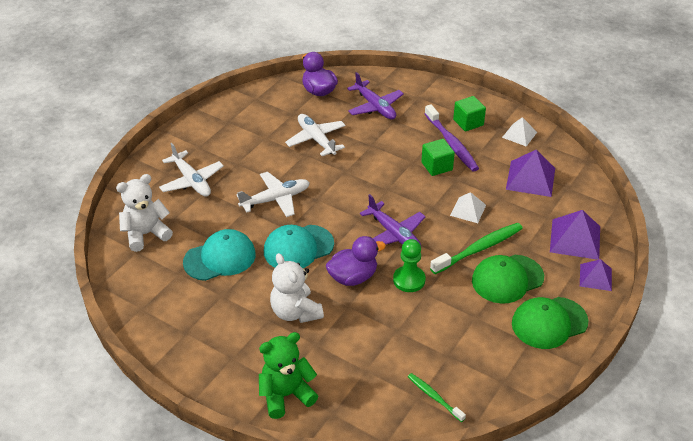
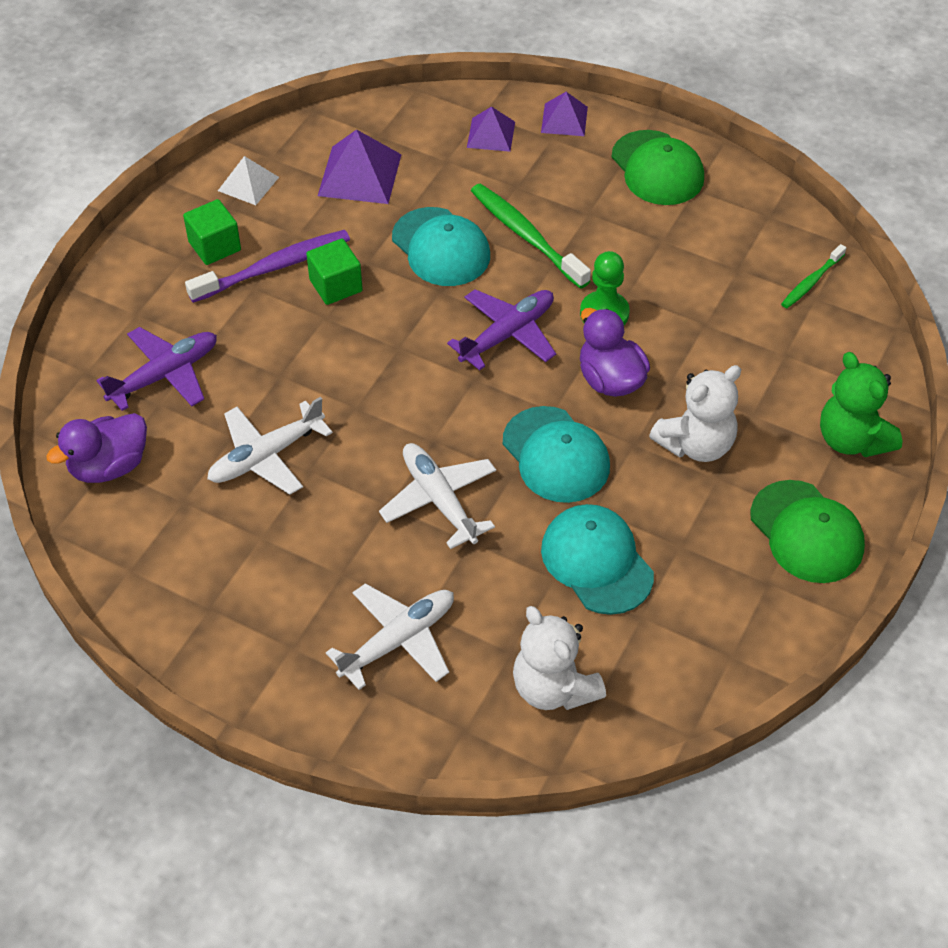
camera: 95 degrees left, 10 degrees up
white pyramid [450,192,486,223] -> turquoise cap [392,207,490,286]
green cap [472,255,544,304] -> green cap moved to [750,480,865,583]
purple pyramid [550,210,600,260] -> purple pyramid [467,106,515,152], size x0.62

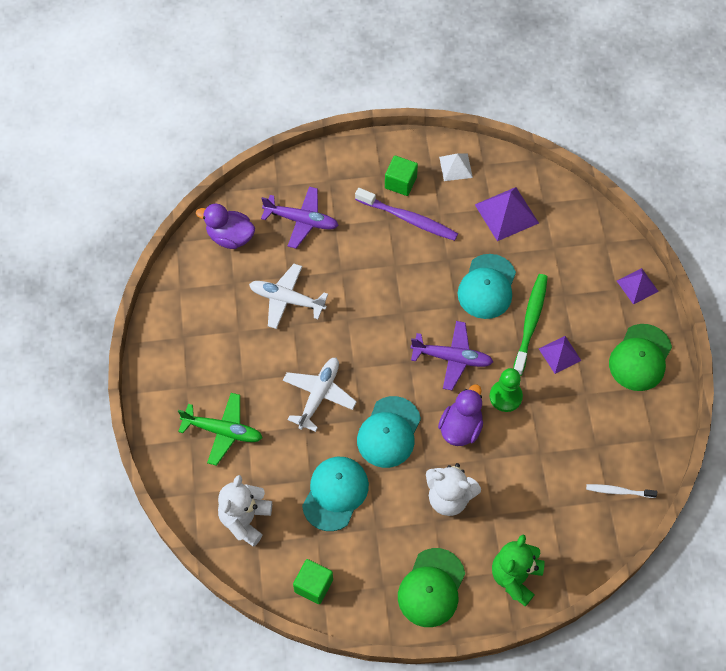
camera: 55 degrees right, 10 degrees up
green cube [306,239,363,305] -> green cube moved to [293,559,333,604]
white plane [326,583,454,690] -> green plane [178,393,263,466]
purple pyramid [467,106,515,152] -> purple pyramid moved to [539,336,582,374]
green toothbrush [781,244,846,308] -> white toothbrush [586,484,657,498]

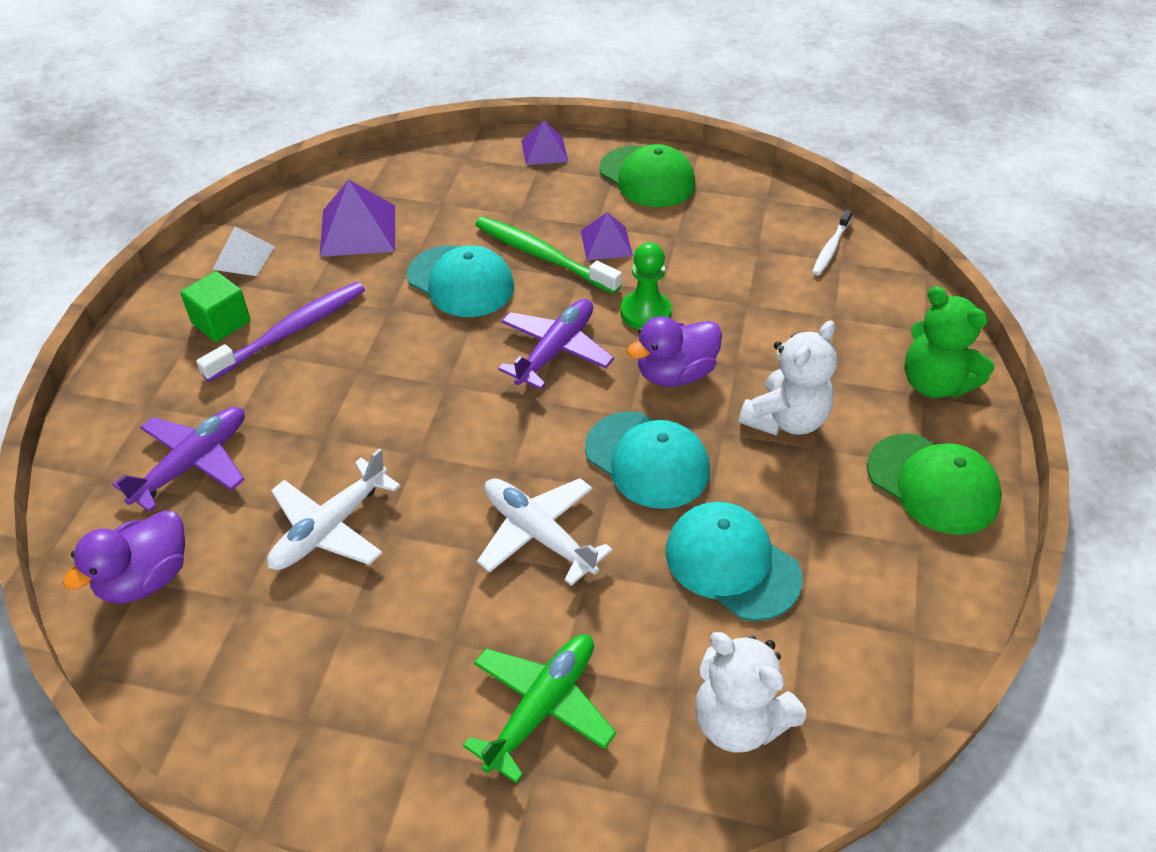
camera: 70 degrees left, 15 degrees down
green cube [293,559,333,604] -> none
purple duck [438,384,483,446] -> purple duck turned 75 degrees counterclockwise [627,316,722,387]

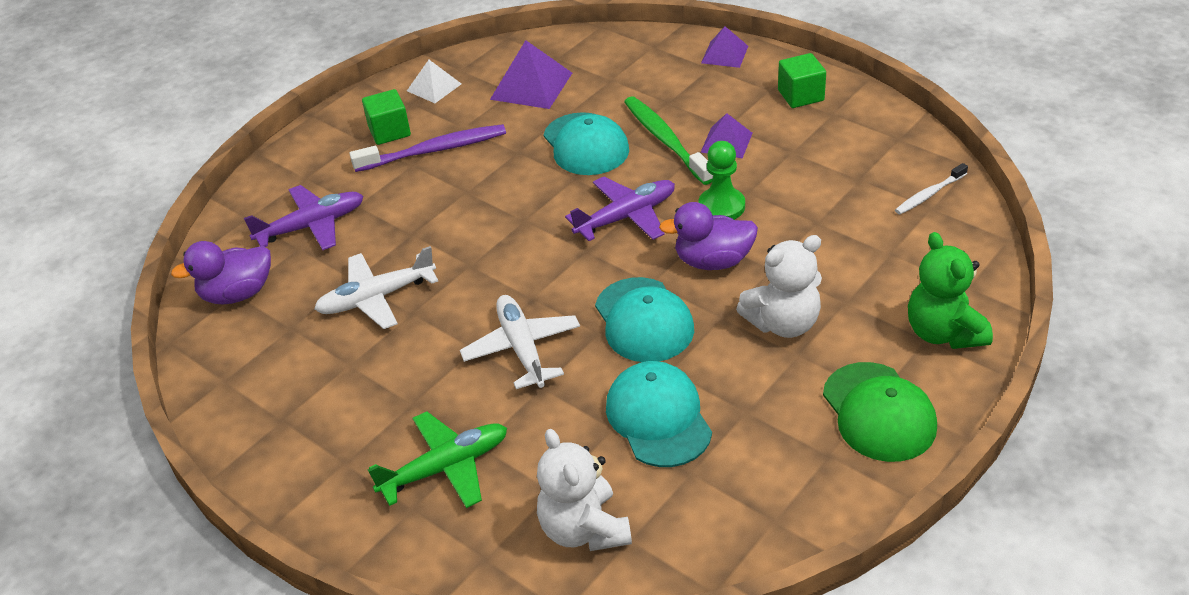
camera: 30 degrees right, 5 degrees down
green cap [599,144,695,207] -> green cube [778,53,826,108]

